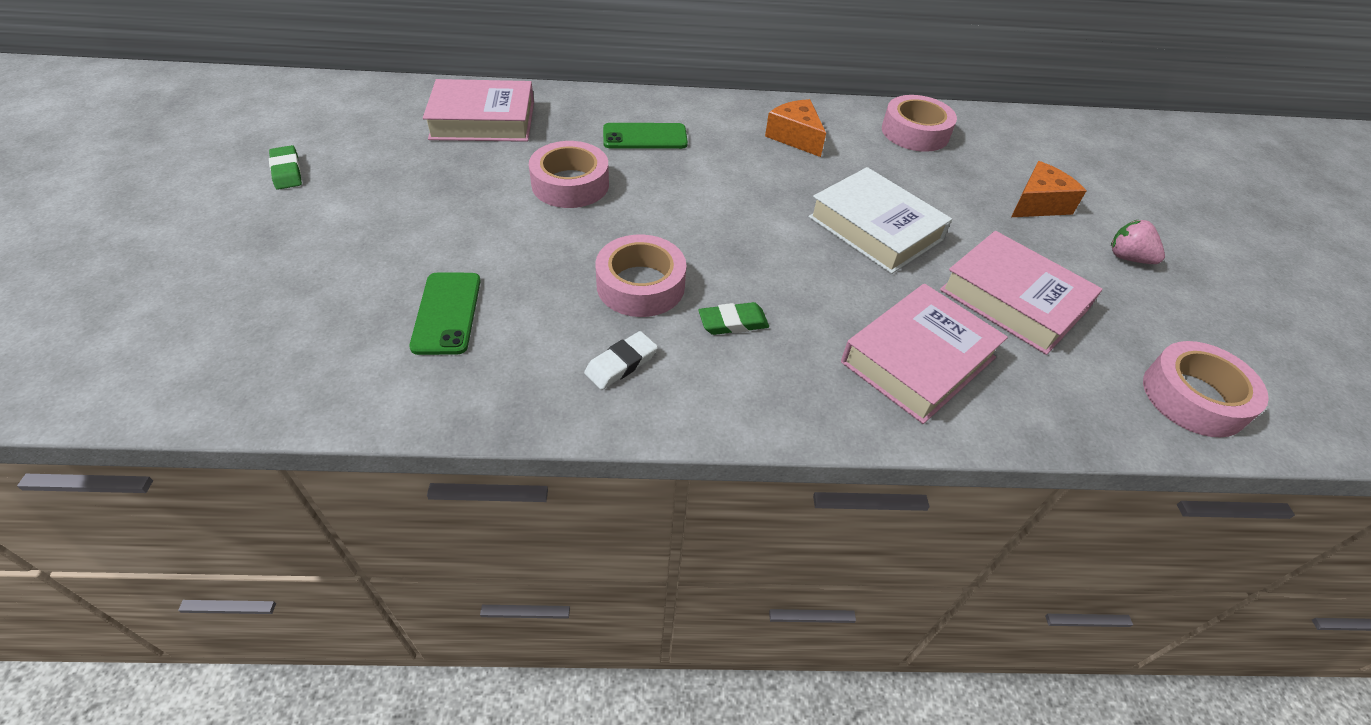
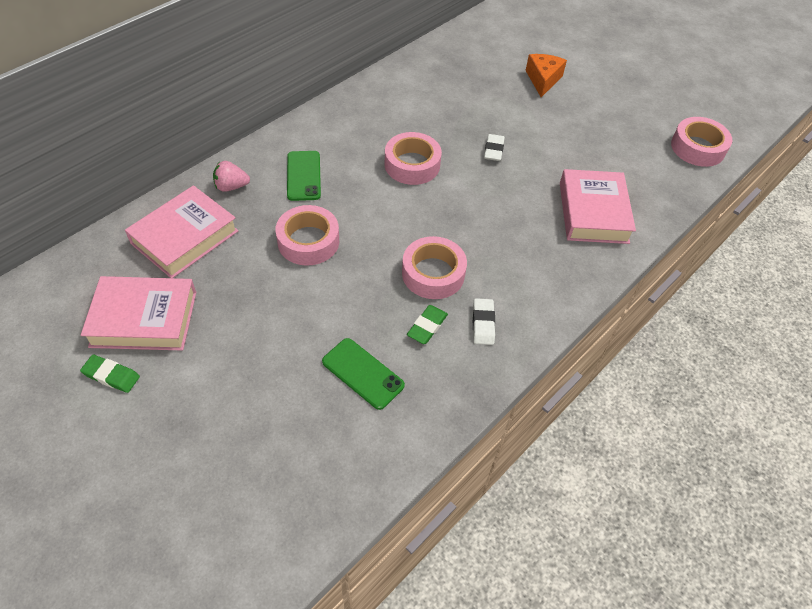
camera: 45 degrees left, 5 degrees up
green phone [603,123,688,149] -> green phone turned 45 degrees counterclockwise [287,151,321,201]
green eraser [698,302,769,335] -> green eraser moved to [407,305,448,344]
orange cheese [765,99,826,157] -> none
white book [808,167,952,274] -> white eraser [484,134,505,161]
pink tape [882,95,957,152] -> pink tape moved to [385,132,442,185]
pink book [940,231,1103,355] -> pink book moved to [81,276,196,351]
pink strawberry [1111,220,1165,264] -> pink strawberry moved to [213,161,250,192]

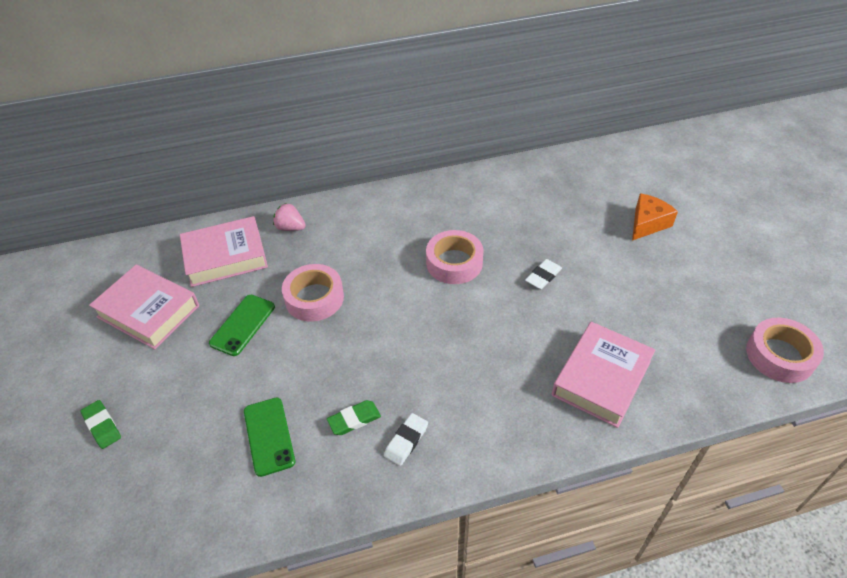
camera: 35 degrees right, 5 degrees down
green eraser [80,355,140,393] -> green eraser moved to [81,400,121,449]
green phone [287,151,321,201] -> green phone moved to [209,295,275,356]
pink tape [402,236,467,299] -> none

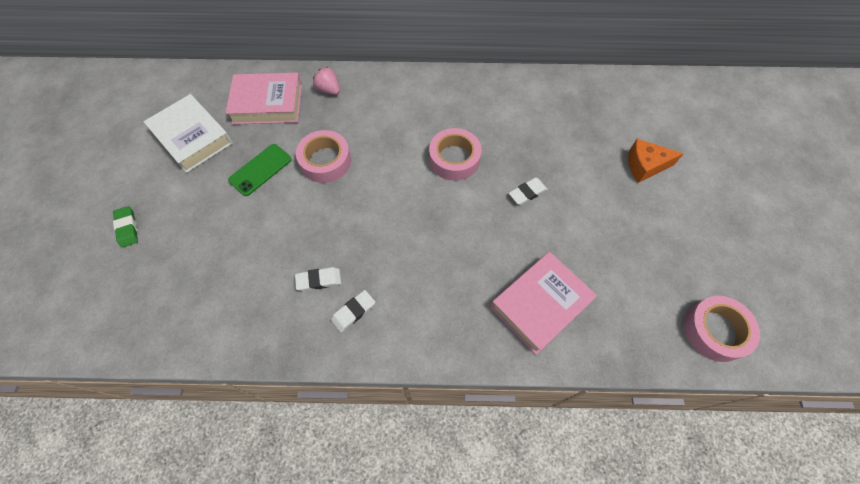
camera: 15 degrees right, 15 degrees up
pink book [89,265,199,349] -> white book [143,94,233,173]
green phone [244,398,295,477] -> none
green eraser [327,400,381,435] -> white eraser [295,267,341,291]
orange cheese [632,193,678,241] -> orange cheese turned 150 degrees counterclockwise [628,139,684,183]

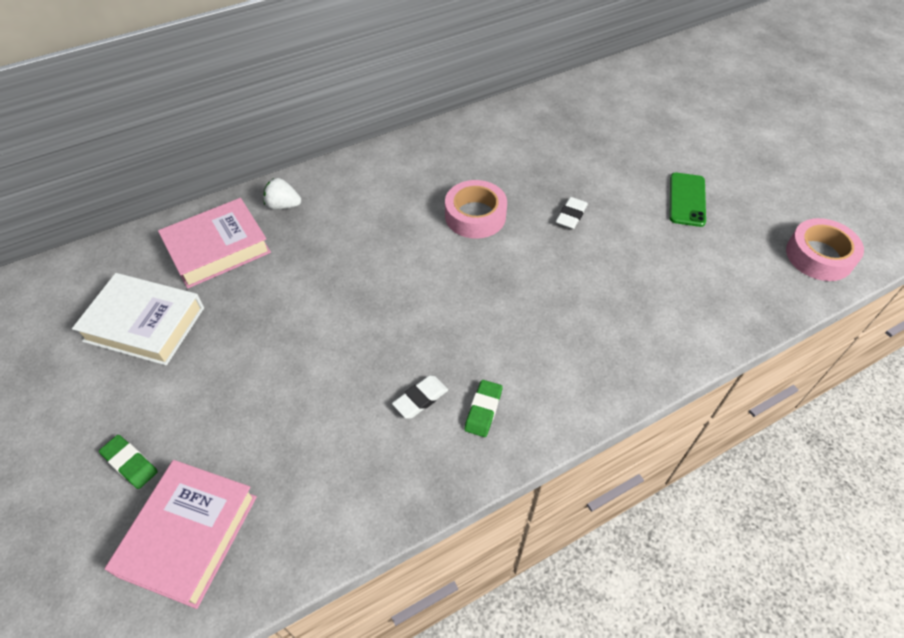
camera: 30 degrees left, 10 degrees down
green phone [228,144,292,196] -> green phone moved to [669,173,706,227]
pink tape [296,130,351,183] -> none
pink strawberry [313,67,340,95] -> white strawberry [264,178,301,210]
white eraser [331,290,375,332] -> green eraser [464,380,503,437]
pink book [490,252,597,355] -> pink book moved to [105,460,257,609]
orange cheese [628,139,684,183] -> none

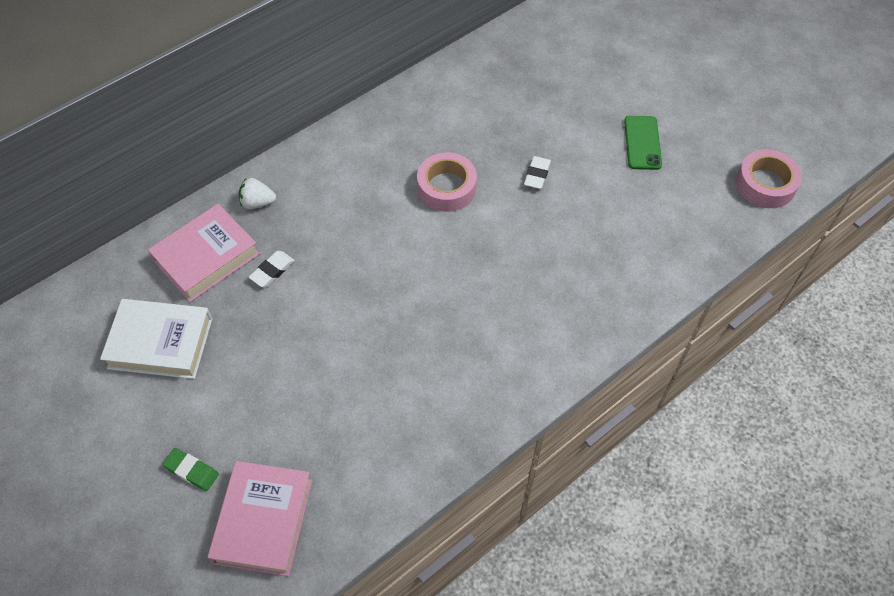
camera: 10 degrees left, 5 degrees up
white eraser [392,376,448,419] -> white eraser moved to [249,251,295,287]
green eraser [464,380,503,437] -> none

